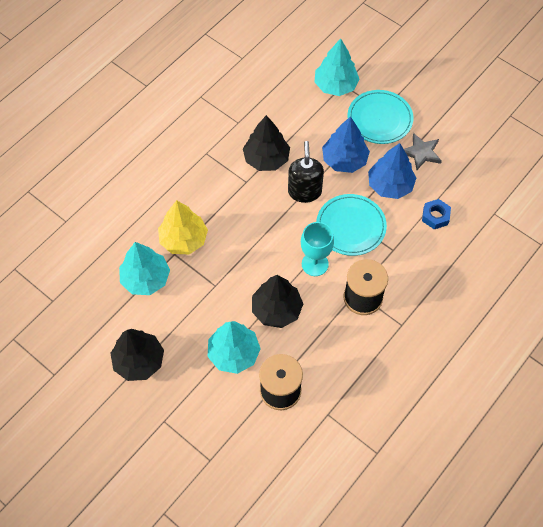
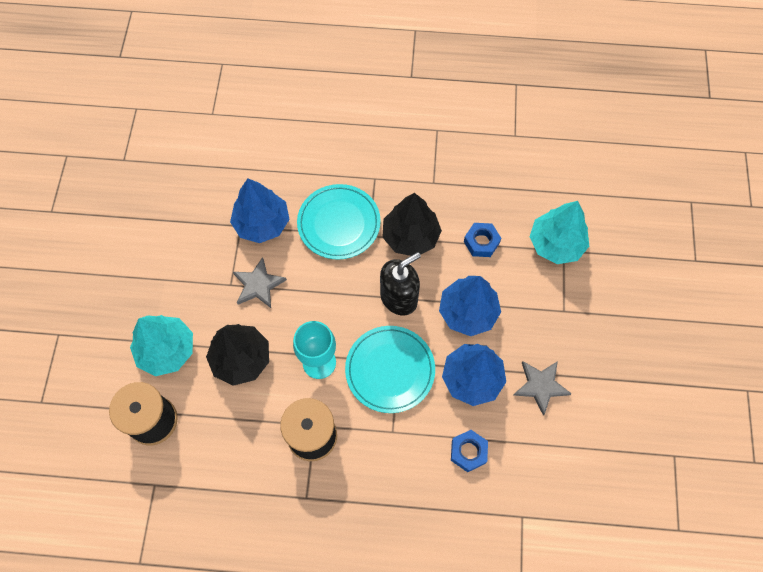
camera: 55 degrees right, 5 degrees up
black tree [110,329,164,381] -> none
turquoise tree [119,242,170,295] -> none
yellow tree [158,200,208,254] -> blue tree [230,179,290,243]
turquoise plate [348,90,413,144] -> turquoise plate moved to [297,184,381,260]
none -> grey star [233,257,287,308]
none -> blue nut [464,223,501,257]

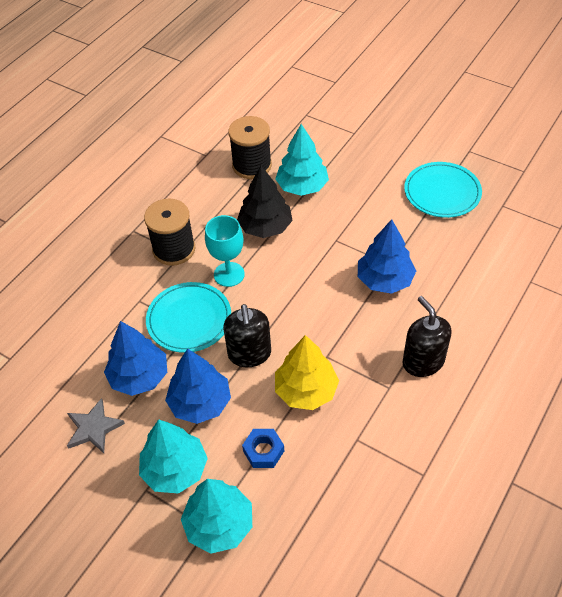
camera: 120 degrees right, 15 degrees down
grey star [233,257,287,308] -> none
turquoise plate [297,184,381,260] -> turquoise plate moved to [404,162,482,218]
black tree [382,193,442,256] -> yellow tree [275,335,339,410]
blue nut [451,430,488,472] -> none
none -> turquoise tree [139,419,208,494]
none -> black soap dispenser [403,296,451,377]

